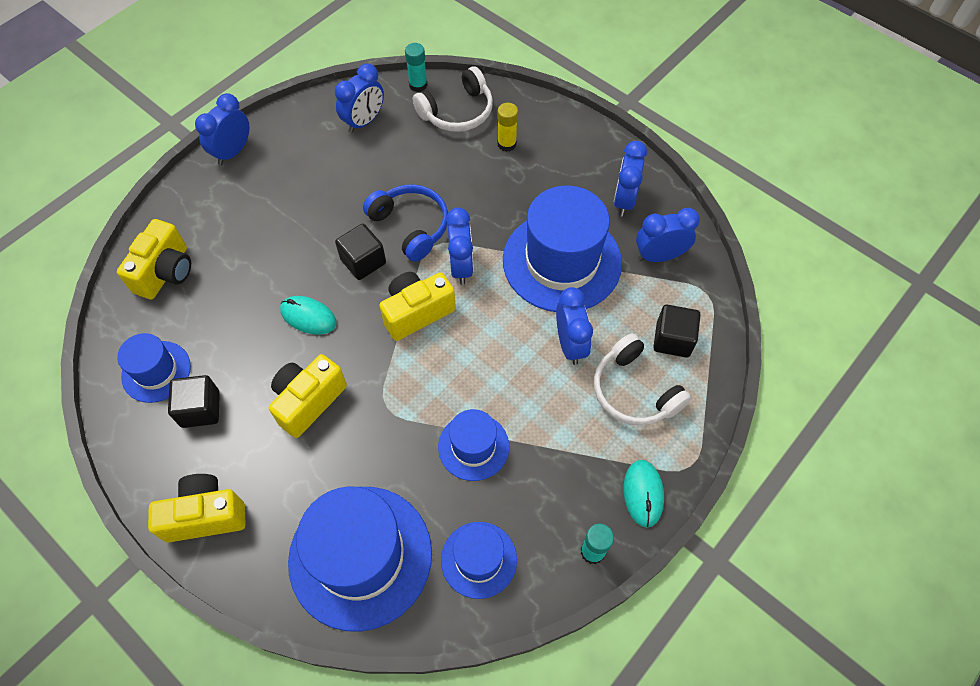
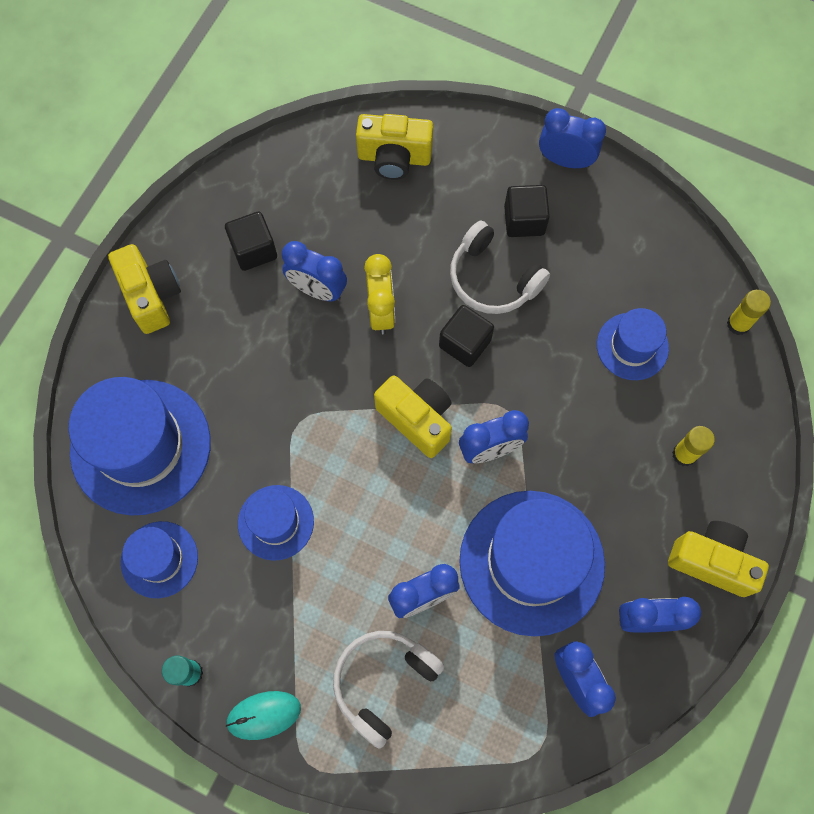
camera: 75 degrees right, 10 degrees up
blue hat [117,333,191,403] -> blue hat moved to [597,308,669,380]
yellow camera [269,354,347,438] -> yellow camera moved to [668,521,769,597]
turquoise mouse [280,296,337,334] -> yellow clock [364,254,395,334]
blue clock [335,63,384,133] -> blue clock moved to [282,241,347,301]
blue headphones [363,185,448,262] -> none
turquoise glue stick [405,43,428,92] -> yellow glue stick [727,290,771,335]
white headphones [413,67,493,132] -> white headphones moved to [450,221,550,314]
black cube [653,305,700,357] -> black cube moved to [504,185,550,237]

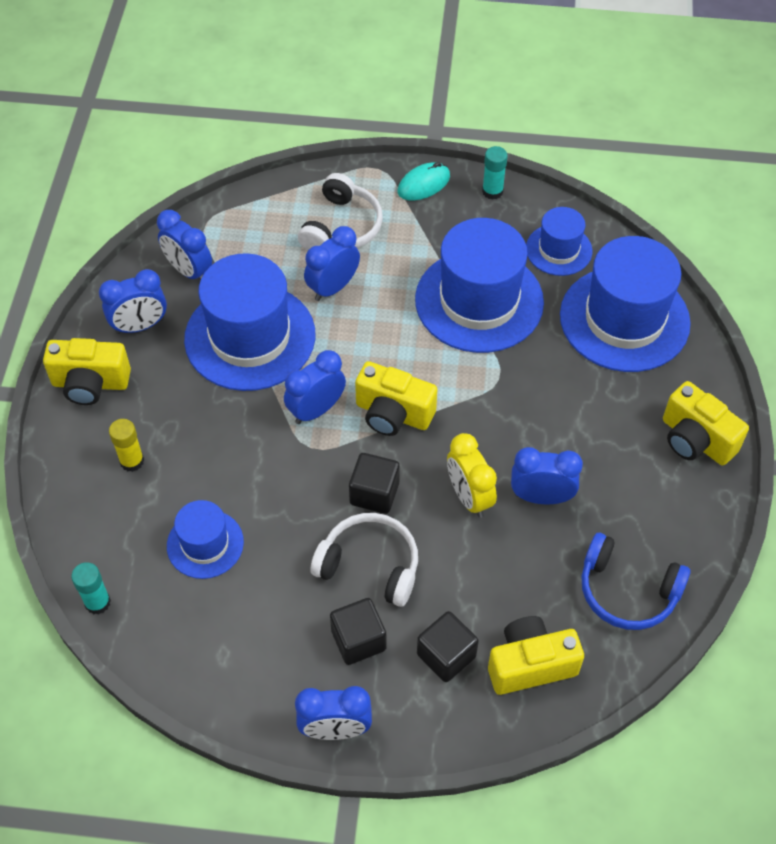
camera: 160 degrees right, 15 degrees down
black cube [225,212,277,271] -> black cube moved to [417,611,479,682]
blue hat [238,485,314,561] -> blue hat [415,218,544,353], size x1.88
yellow glue stick [727,290,771,335] -> turquoise glue stick [71,562,111,614]
none -> blue headphones [581,533,690,630]

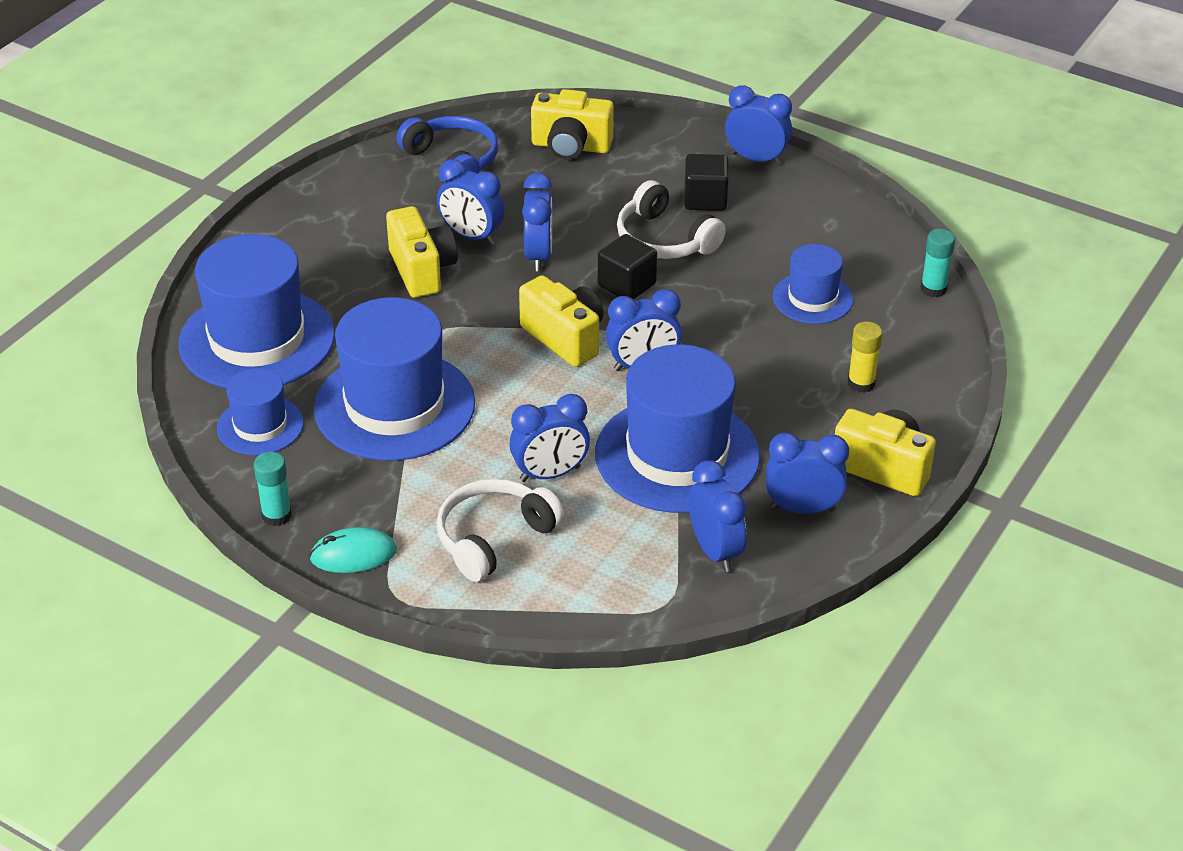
camera: 155 degrees left, 15 degrees down
black cube [417,611,479,682] -> none
yellow clock [447,433,497,518] -> blue clock [522,173,552,271]
yellow camera [663,381,749,465] -> yellow camera moved to [386,206,458,298]

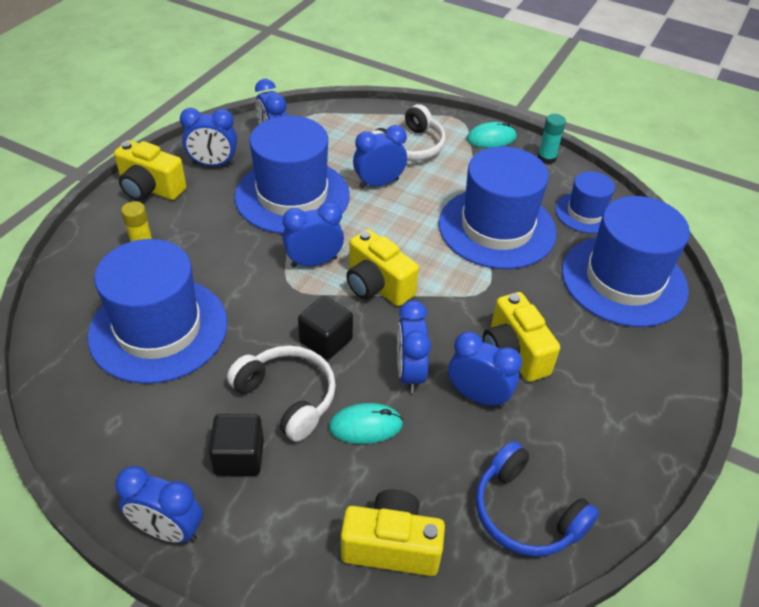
camera: 175 degrees right, 5 degrees up
blue hat [773,244,853,324] -> blue hat [88,239,227,384], size x1.88
turquoise glue stick [921,229,955,297] -> none
none -> turquoise mouse [329,403,403,444]

